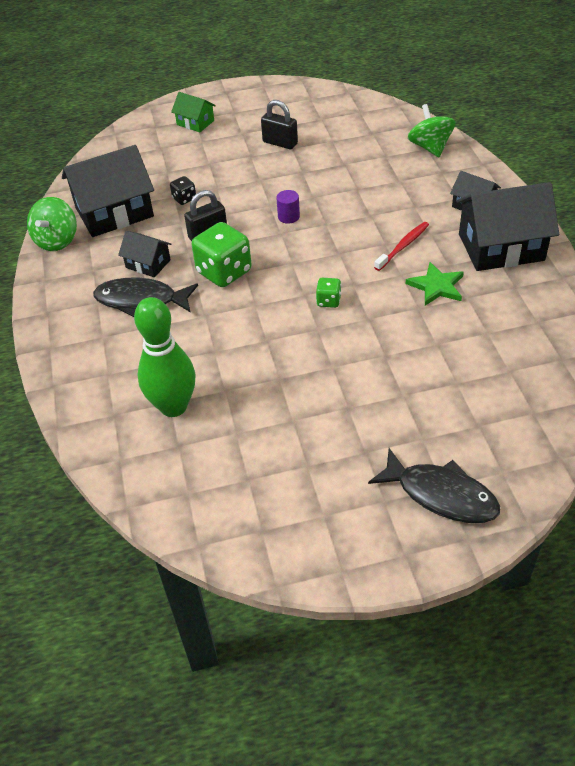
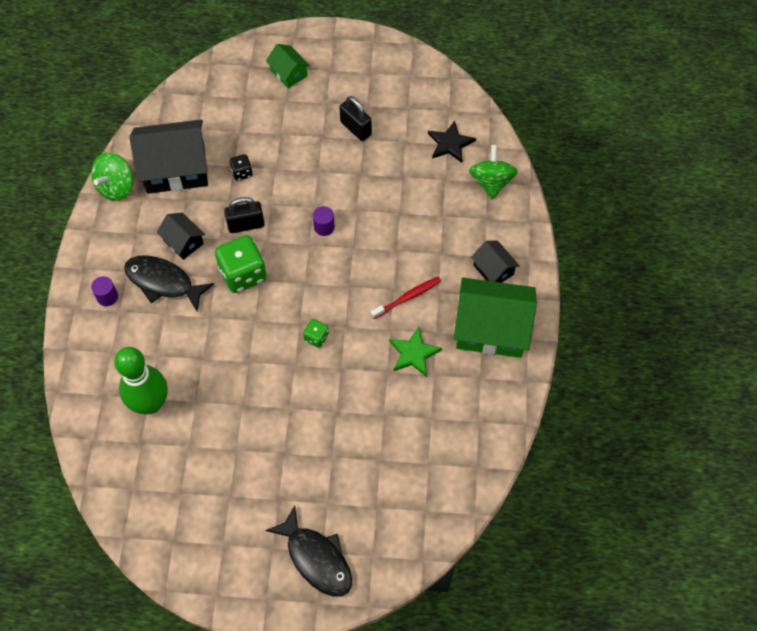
camera: 15 degrees right, 15 degrees up
black house [456,182,559,271] -> green house [453,278,537,358]
none -> purple cylinder [91,276,118,306]
none -> black star [428,121,476,163]

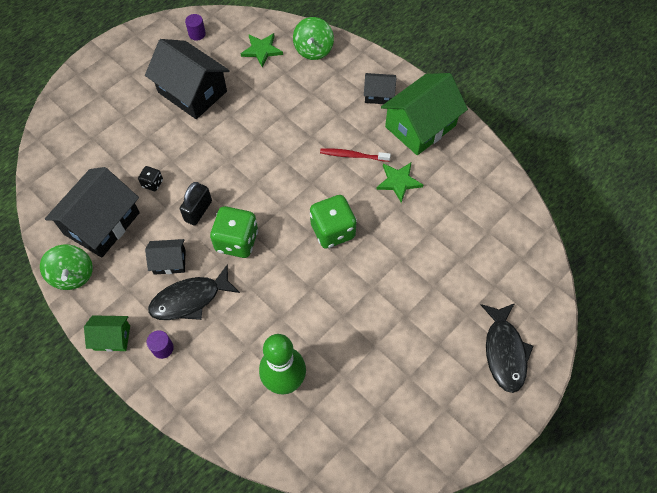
camera: 50 degrees left, 0 degrees up
black fish [265,505,352,597] -> black fish turned 90 degrees clockwise [481,303,533,393]
green house [266,44,310,88] -> green house moved to [84,315,130,352]
green dice [303,319,329,348] -> green dice [310,195,357,249], size x2.03
purple cylinder [313,206,335,236] -> purple cylinder moved to [185,14,206,41]
black padlock [339,96,372,141] -> black house [145,39,230,119]
red toothbrush [371,277,441,319] -> red toothbrush turned 90 degrees counterclockwise [320,148,391,162]
black star [428,121,476,163] -> green star [241,33,283,67]
green spinning top [469,145,518,199] -> green spinning top turned 120 degrees counterclockwise [293,17,334,60]

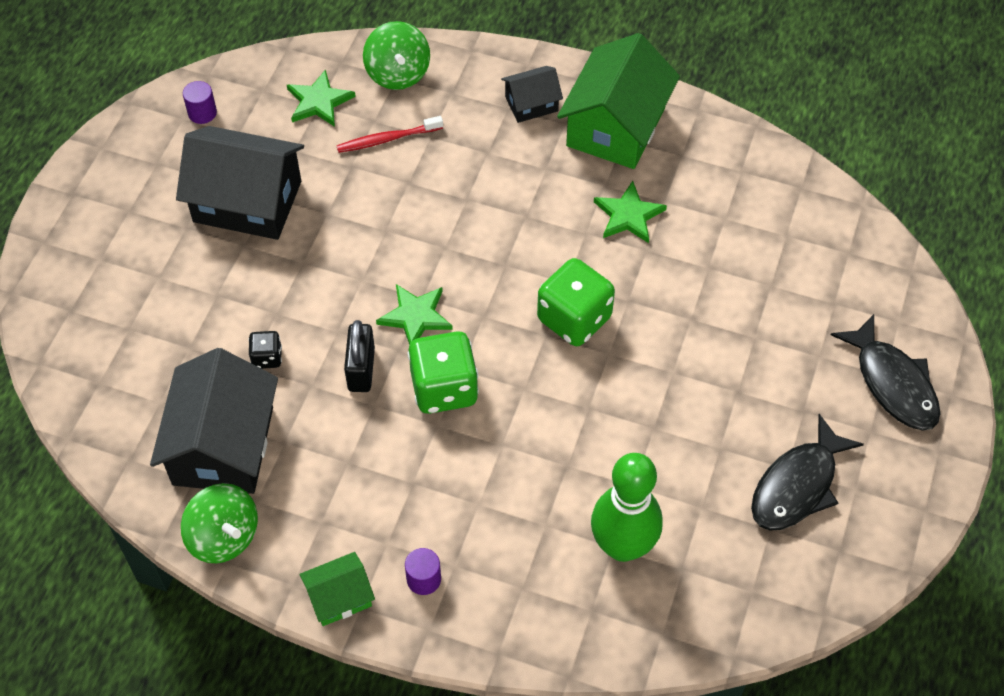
camera: 25 degrees left, 5 degrees down
black house [145,239,186,275] -> none
black fish [148,264,240,320] -> black fish moved to [751,414,864,530]
red toothbrush [320,148,391,162] -> red toothbrush moved to [337,116,443,153]
none -> green star [376,284,453,345]

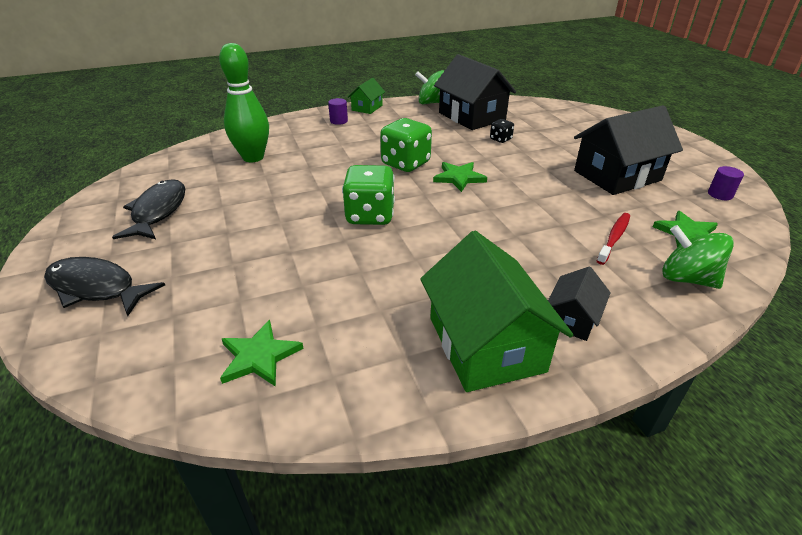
camera: 140 degrees right, 20 degrees down
black padlock [344,320,375,392] -> none
green star [594,181,667,243] -> green star moved to [220,320,303,387]

